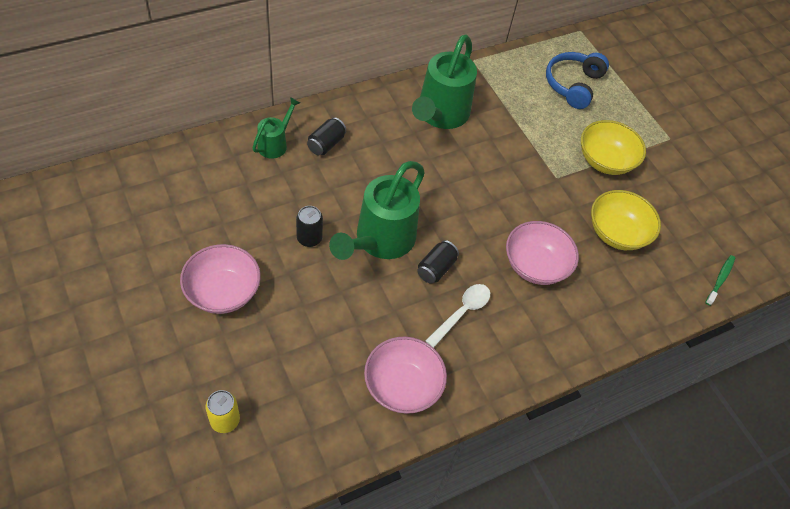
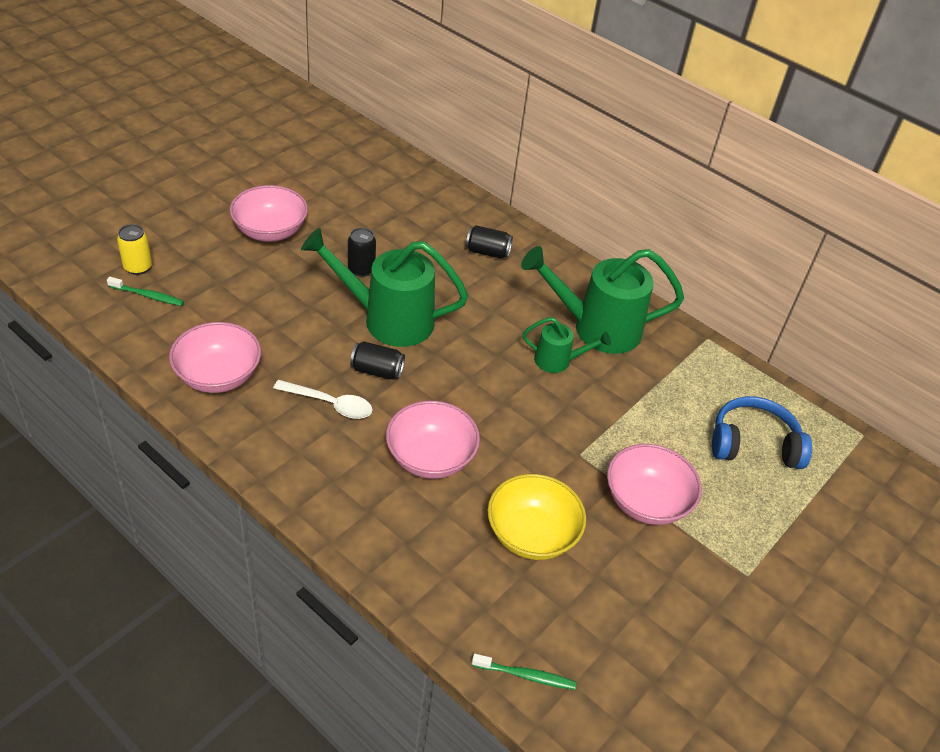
camera: 70 degrees right, 10 degrees down
green watering can [253,97,300,159] -> green watering can moved to [522,317,611,373]
yellow bowl [581,120,646,175] -> pink bowl [607,444,702,525]
none -> green toothbrush [107,277,184,306]

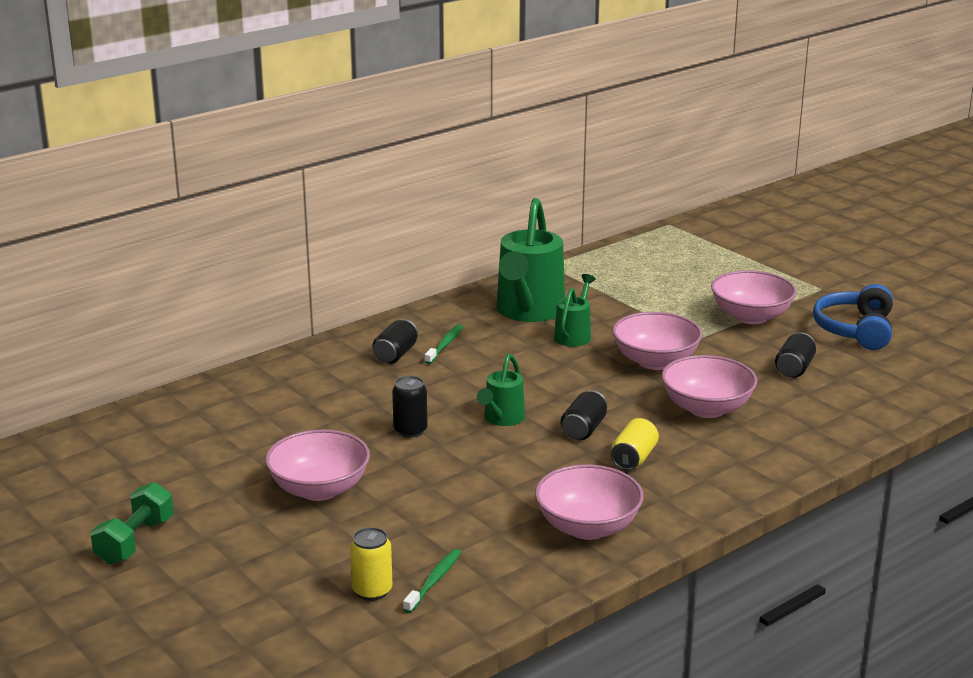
camera: 75 degrees left, 20 degrees down
white spoon [273,380,373,419] -> yellow can [611,418,659,471]
green watering can [301,228,468,347] -> green watering can [477,354,525,426], size x0.51
green toothbrush [472,654,577,690] -> green toothbrush moved to [425,324,463,364]
yellow bowl [488,474,586,560] -> black can [775,332,816,378]
blue headphones [712,396,812,469] -> blue headphones moved to [813,284,893,350]
none -> green dumbbell [91,482,174,564]
none -> pink bowl [612,312,703,370]

